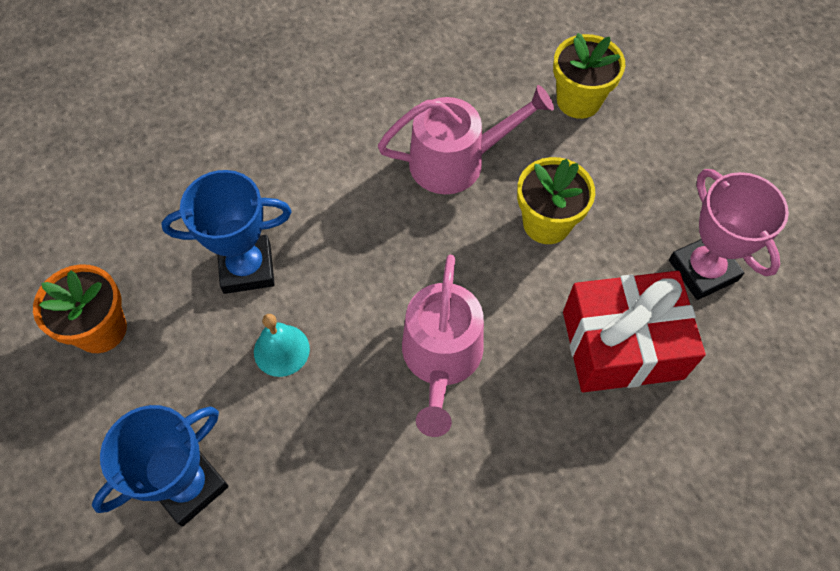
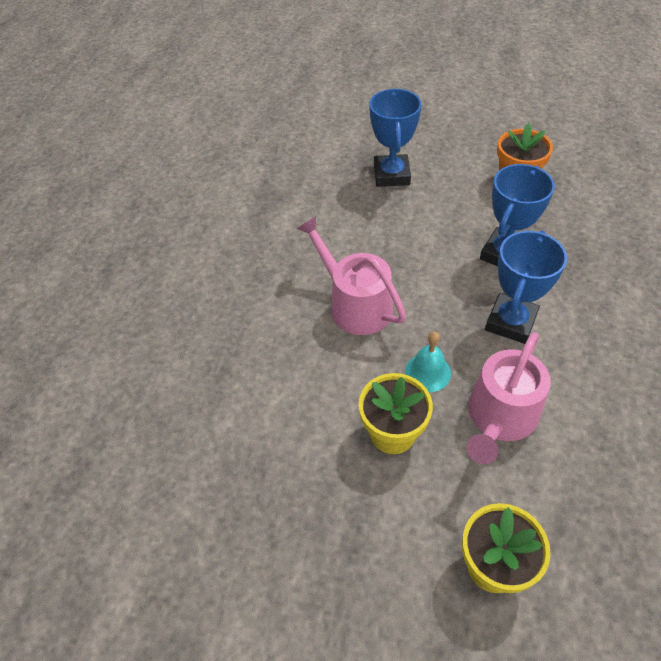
camera: 135 degrees right, 10 degrees down
turquoise bell [254,314,310,377] -> turquoise bell moved to [405,332,451,392]
red gift [563,271,706,392] -> none
pink trophy [669,169,789,300] -> none
none -> blue trophy [485,230,567,344]

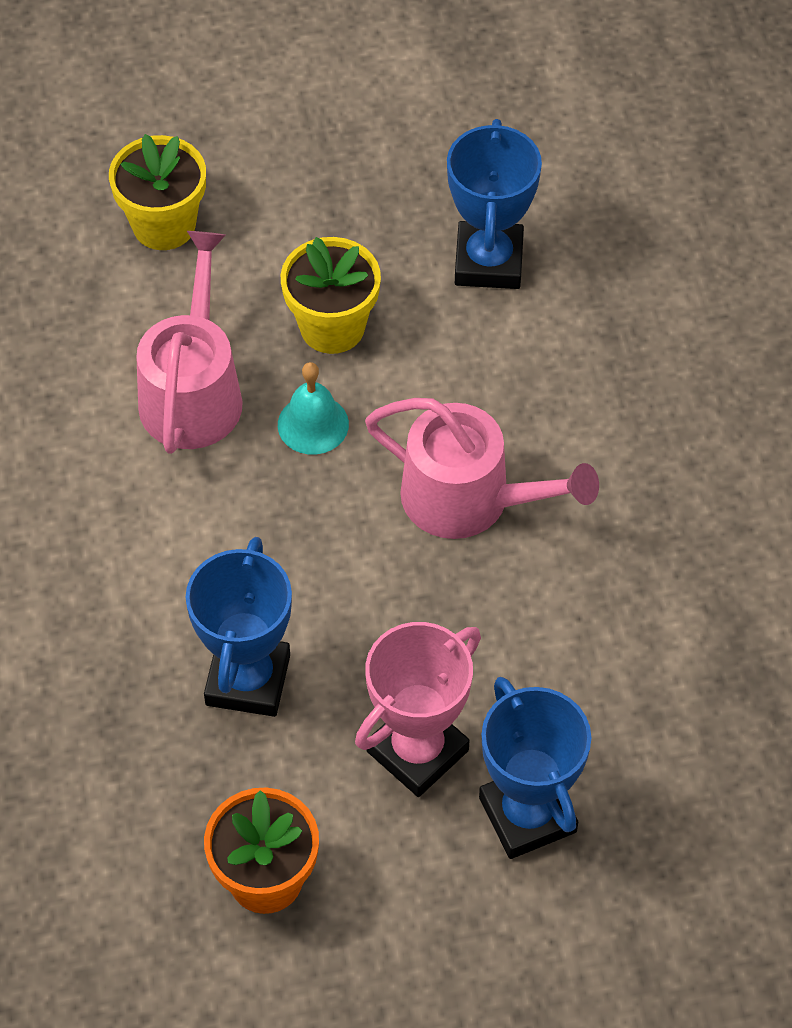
camera: 155 degrees right, 5 degrees up
blue trophy [485,230,567,344] -> blue trophy moved to [447,119,542,289]
none -> pink trophy [355,622,481,797]

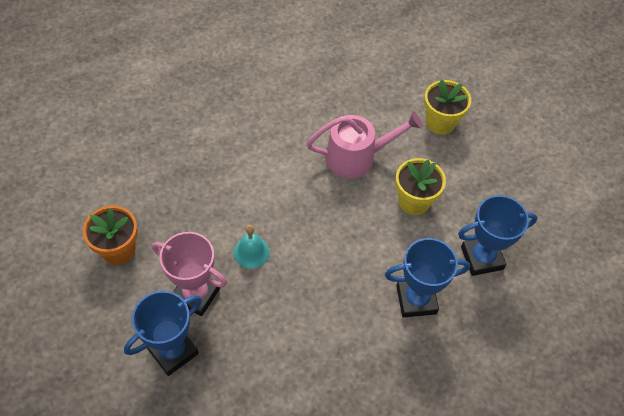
camera: 70 degrees right, 0 degrees up
blue trophy [186,537,292,717] -> blue trophy moved to [385,238,470,318]
turquoise bell [278,362,349,455] -> turquoise bell moved to [234,225,270,269]
pink watering can [365,398,599,539] -> none

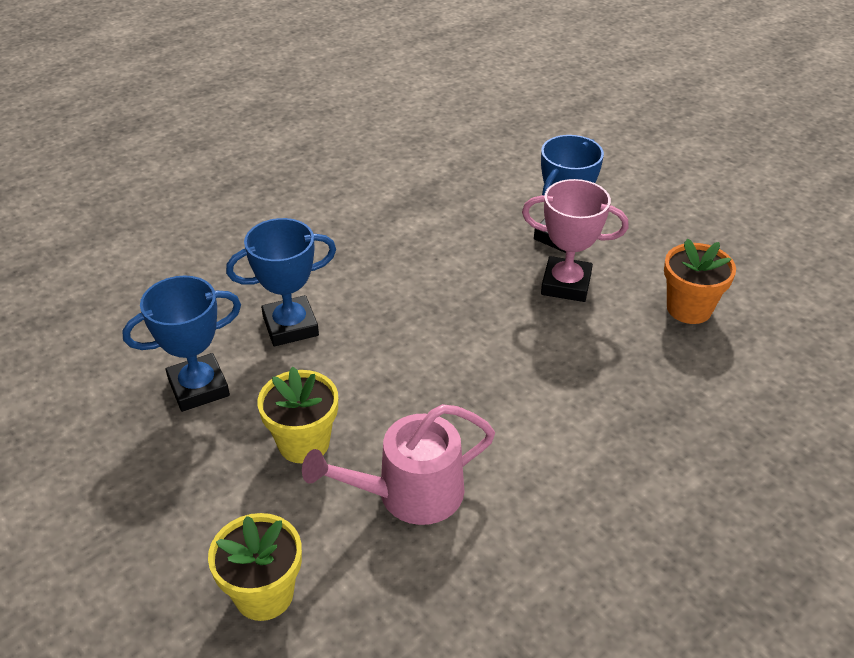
camera: 170 degrees right, 15 degrees down
turquoise bell [234,225,270,269] -> none

